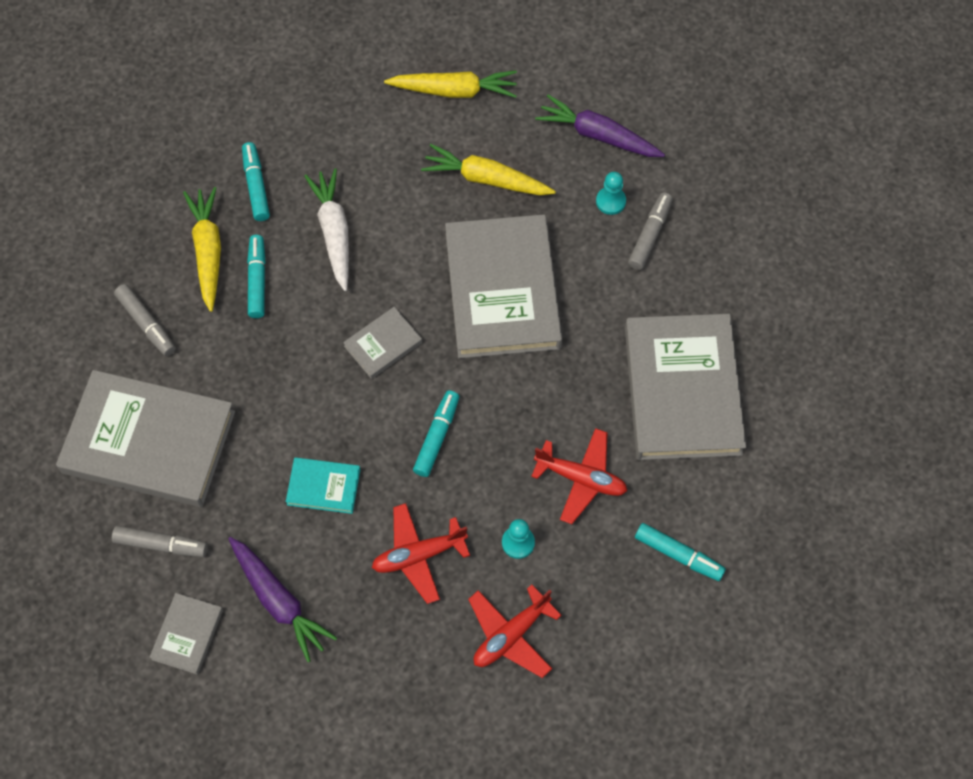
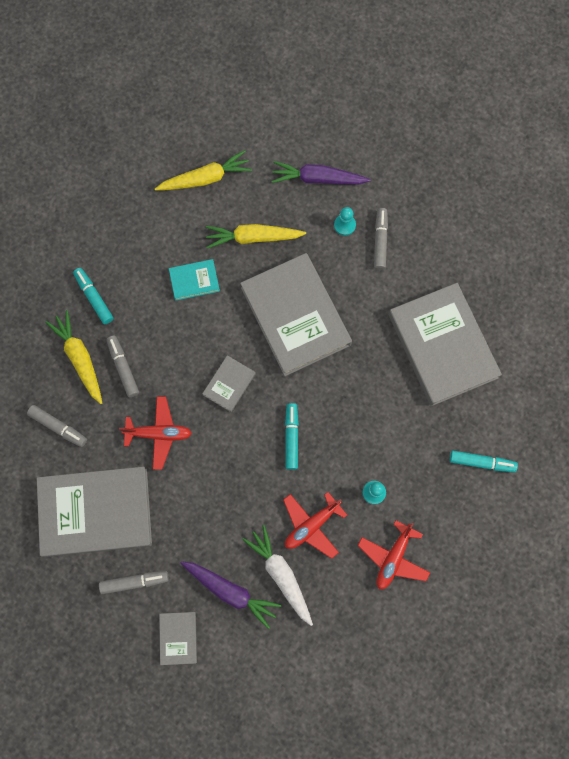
camera: 20 degrees left, 10 degrees up
turquoise marker [247,235,266,318] -> grey marker [106,336,139,397]
turquoise book [286,457,360,514] -> turquoise book moved to [169,259,220,301]
white carrot [304,169,349,291] -> white carrot moved to [242,525,313,626]
red plane [531,428,627,524] -> red plane moved to [119,396,192,470]

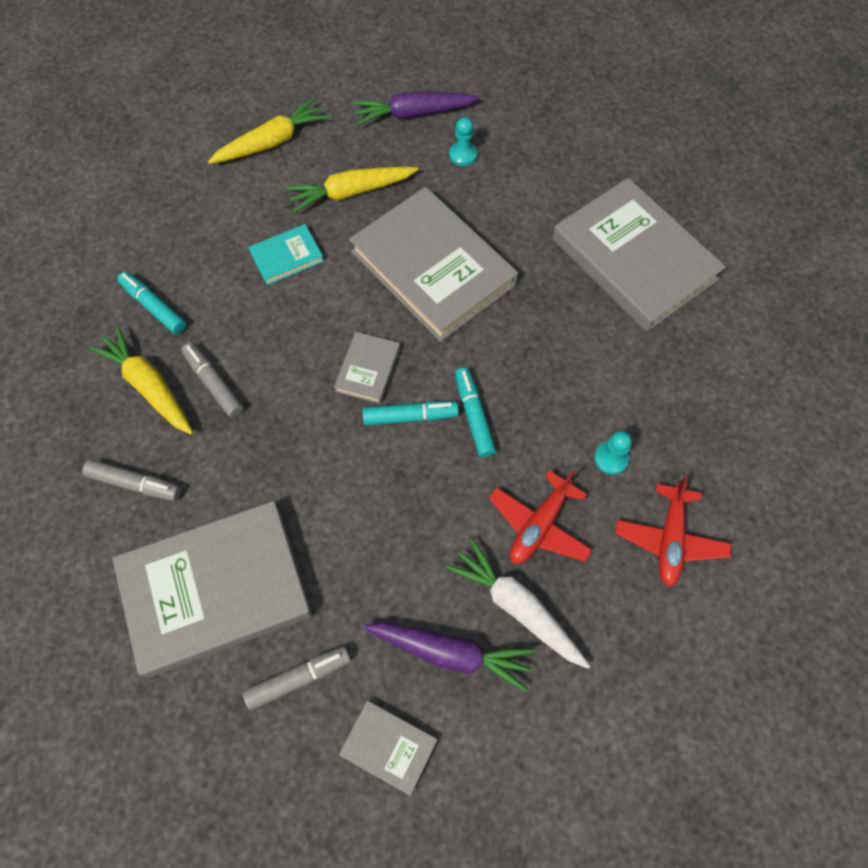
camera: 15 degrees left, 10 degrees down
red plane [119,396,192,470] -> none
grey book [159,612,197,665] -> grey book turned 45 degrees counterclockwise [339,701,437,796]
grey marker [374,208,388,270] -> none
turquoise marker [450,450,518,472] -> turquoise marker moved to [362,401,459,425]

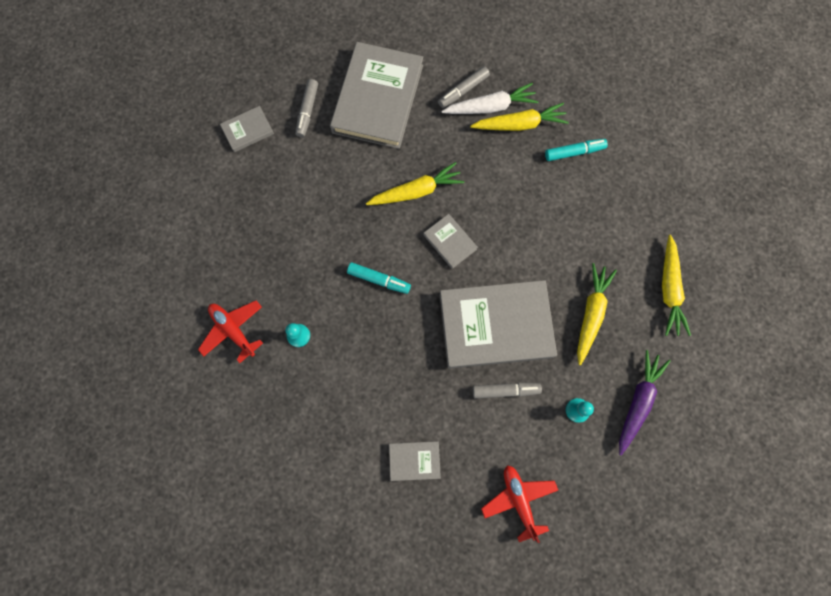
camera: 125 degrees right, 10 degrees up
grey marker [181,342,244,418] -> grey marker moved to [473,382,542,399]
turquoise book [248,224,324,285] -> none
turquoise marker [362,401,459,425] -> none
purple carrot [363,622,534,692] -> none
white carrot [446,539,590,668] -> white carrot moved to [442,83,539,114]
red plane [489,470,592,564] -> red plane moved to [481,465,558,543]
grey book [552,178,726,332] -> grey book [389,441,441,481], size x0.45
none -> yellow carrot [366,162,464,205]

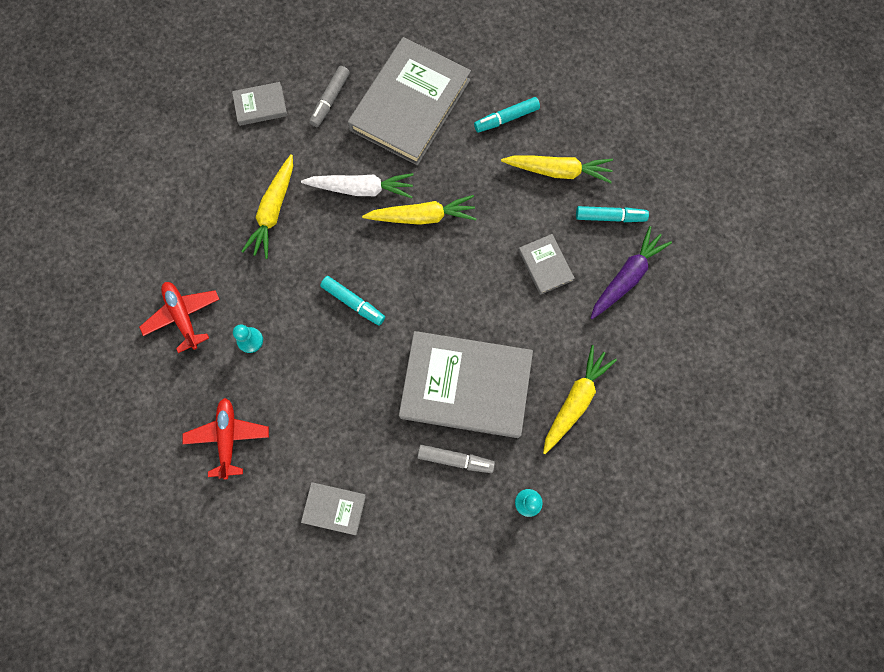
camera: 15 degrees right, 0 degrees up
grey book [423,214,478,269] -> grey book moved to [518,234,575,295]
grey marker [438,66,490,108] -> turquoise marker [474,97,540,132]
white carrot [442,83,539,114] -> white carrot moved to [301,173,414,198]
red plane [481,465,558,543] -> red plane moved to [183,398,269,480]
purple carrot [619,350,671,456] -> purple carrot moved to [591,226,672,319]
yellow carrot [662,235,691,336] -> yellow carrot moved to [241,154,293,259]

